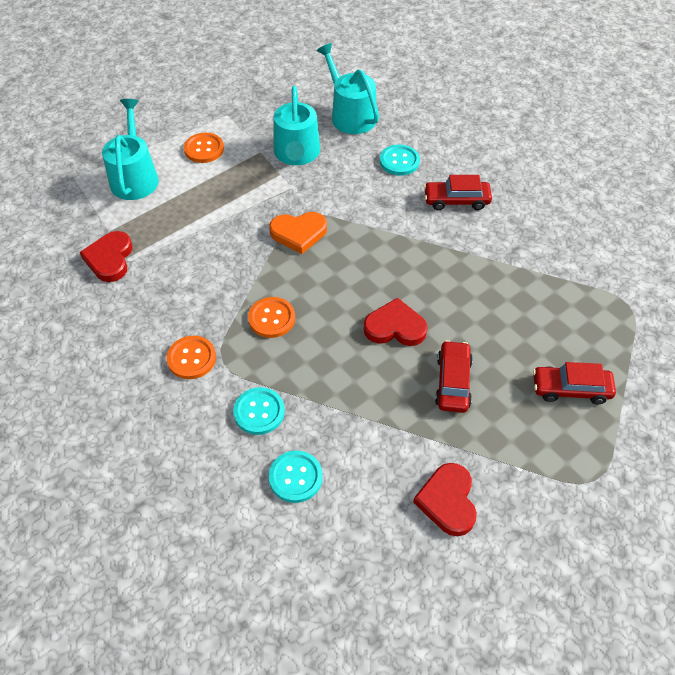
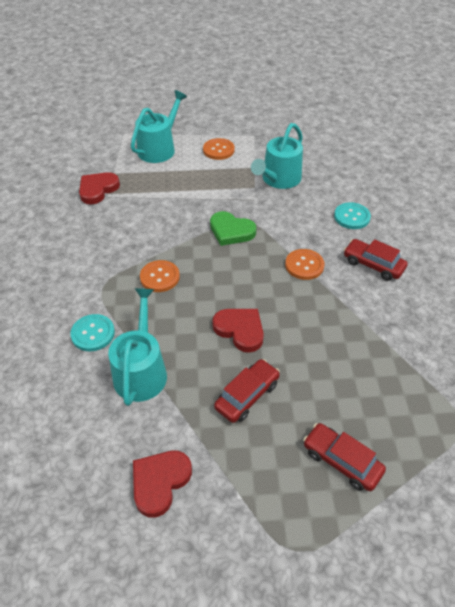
camera: 35 degrees right, 5 degrees down
orange button [166,336,216,379] -> orange button moved to [285,249,325,280]
orange heart [269,212,327,254] -> green heart [210,211,256,246]
turquoise button [269,451,323,503] -> none
turquoise watering can [317,43,379,134] -> turquoise watering can moved to [108,288,167,406]

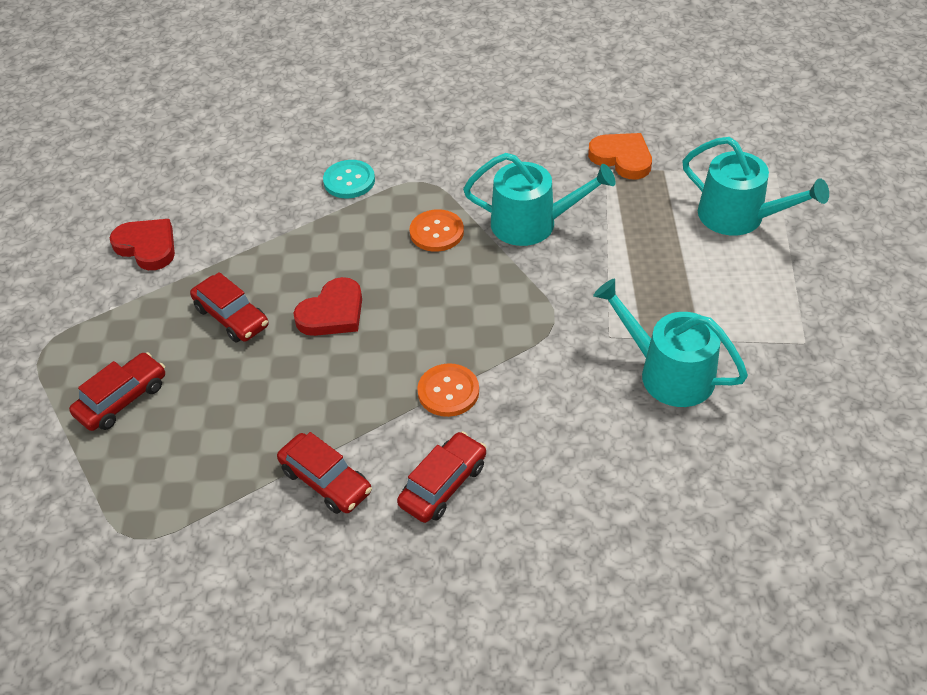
camera: 95 degrees right, 0 degrees up
red heart [79,172,120,204] -> orange heart [588,133,652,179]
turquoise watering can [108,288,167,406] -> turquoise watering can moved to [463,153,616,246]
orange button [203,138,235,160] -> none
green heart [210,211,256,246] -> none
turquoise button [334,202,371,229] -> none
none -> red car [277,432,372,514]

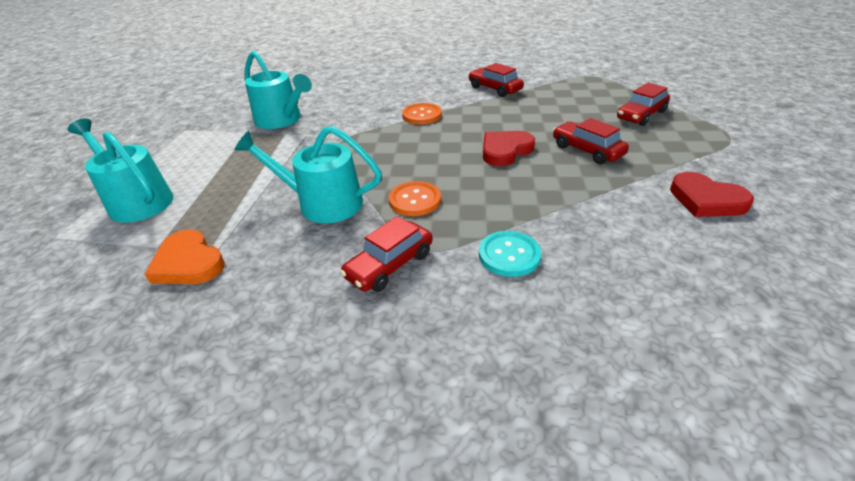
camera: 175 degrees left, 10 degrees down
red car [397,431,487,523] -> red car moved to [340,216,433,292]

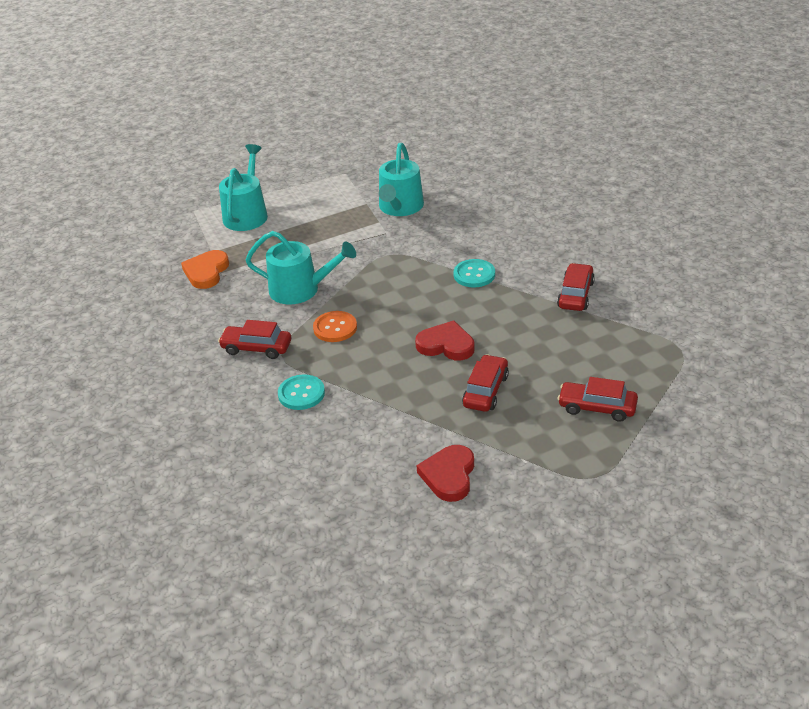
camera: 60 degrees right, 0 degrees up
turquoise watering can [234,126,382,223] -> turquoise watering can turned 120 degrees clockwise [246,231,356,304]
orange button [402,103,442,124] -> turquoise button [453,259,495,287]

